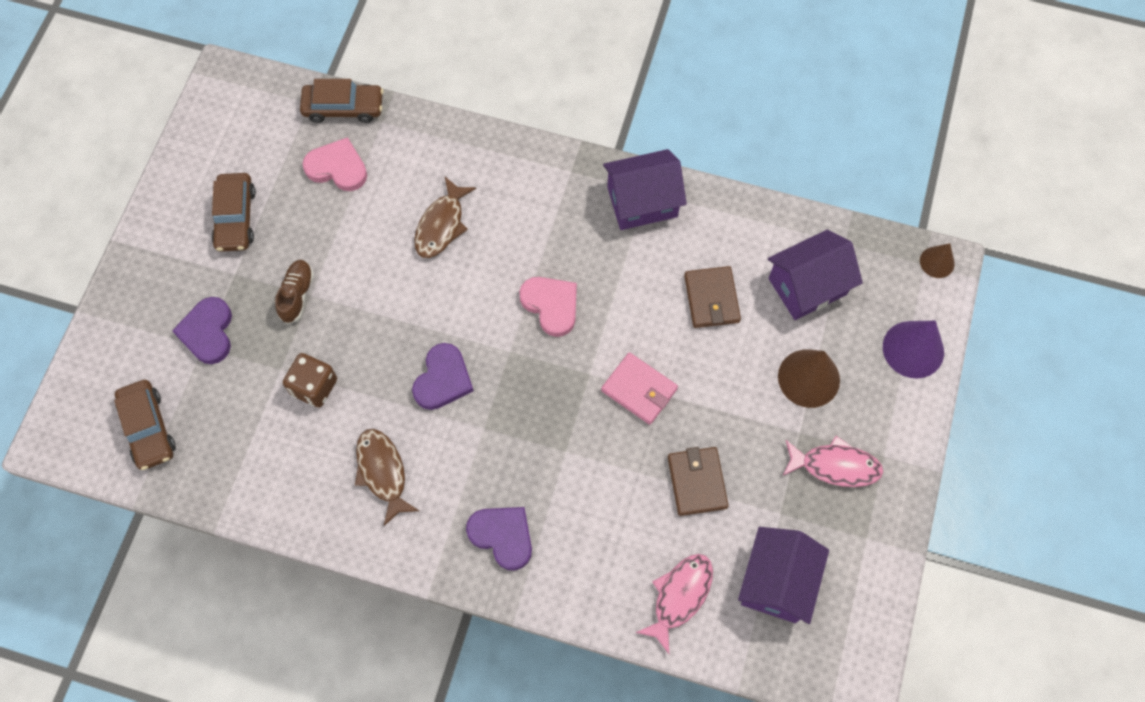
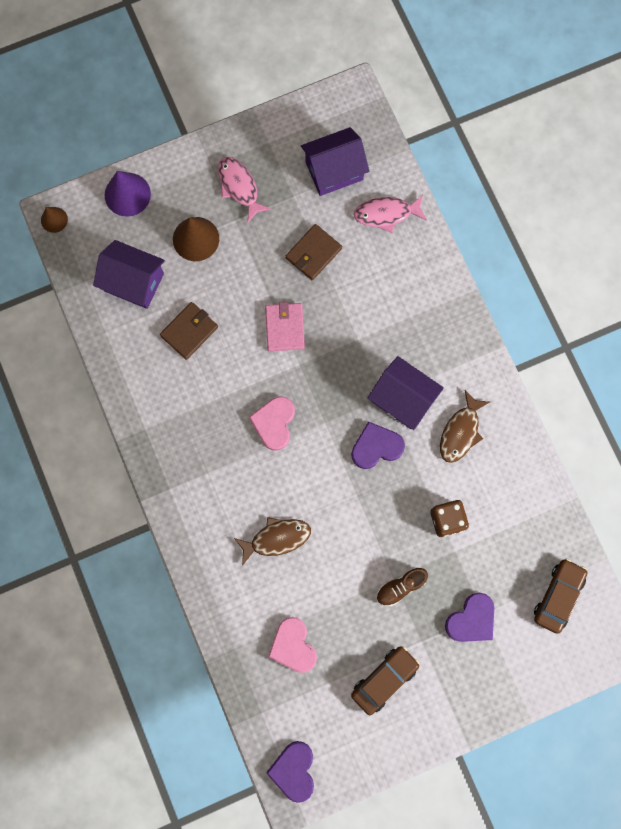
camera: 130 degrees left, 10 degrees up
brown car [300,79,383,123] -> none
purple heart [466,507,532,571] -> purple heart moved to [266,741,314,803]
purple house [603,149,687,230] -> purple house moved to [368,356,444,430]

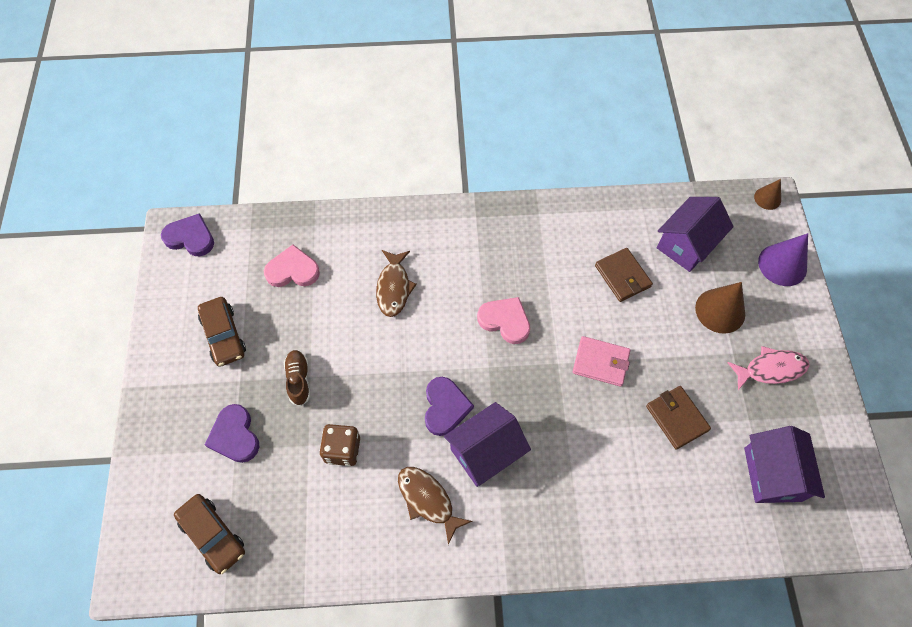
camera: 110 degrees right, 15 degrees down
pink fish [354,195,427,233] -> none

